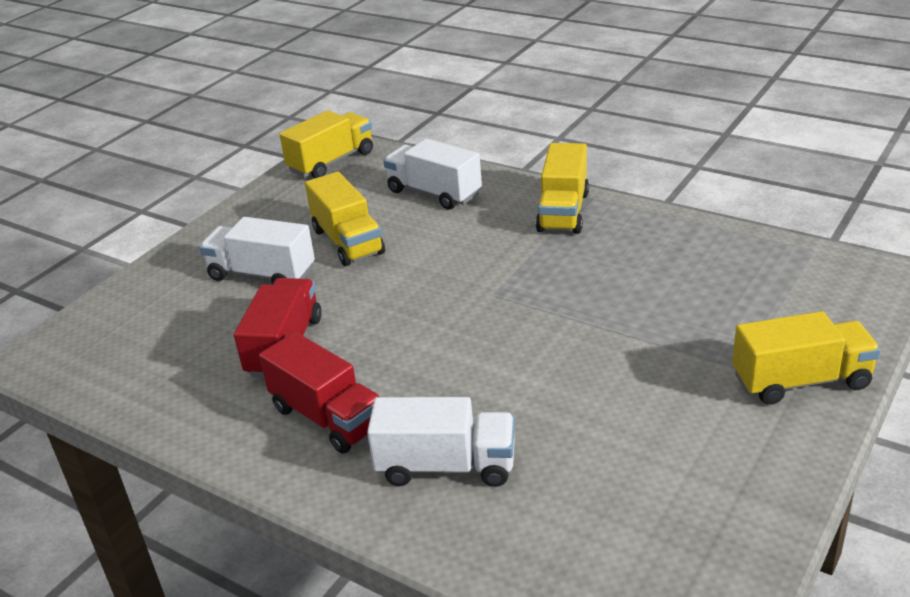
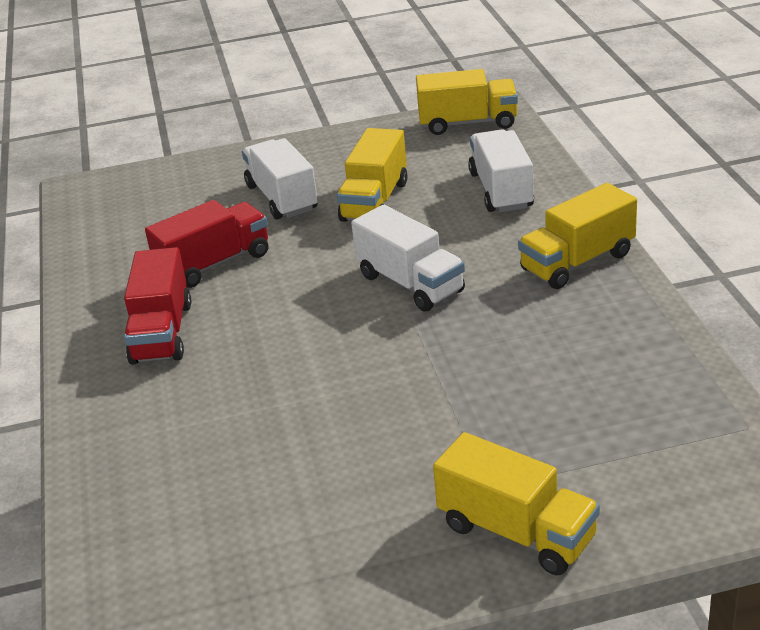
camera: 45 degrees right, 0 degrees up
white truck [367,397,515,487] -> white truck moved to [351,205,465,312]

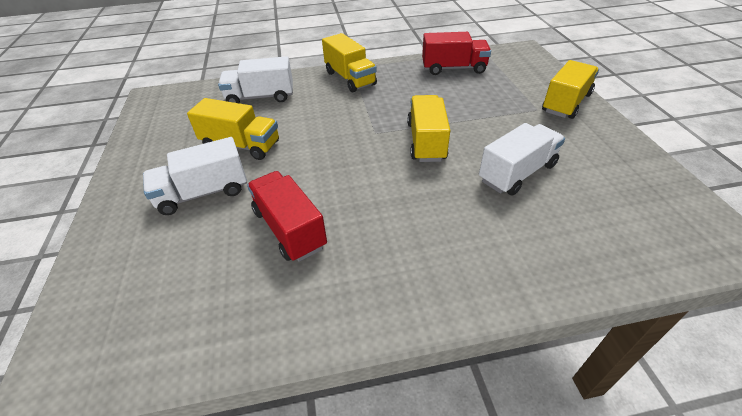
camera: 90 degrees left, 10 degrees up
red truck [124,247,191,365] -> red truck moved to [422,32,491,75]
white truck [351,205,465,312] -> white truck moved to [479,123,565,196]
yellow truck [416,69,518,135] -> yellow truck moved to [407,95,450,162]

